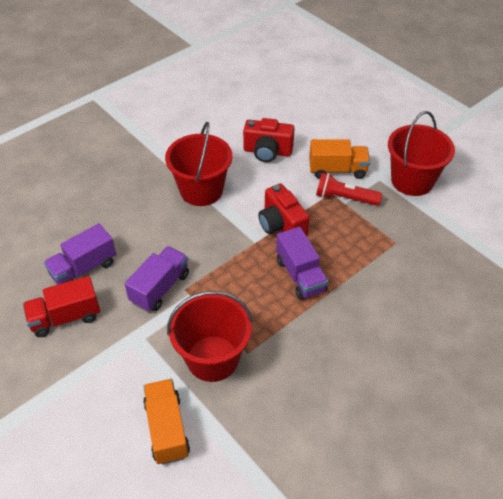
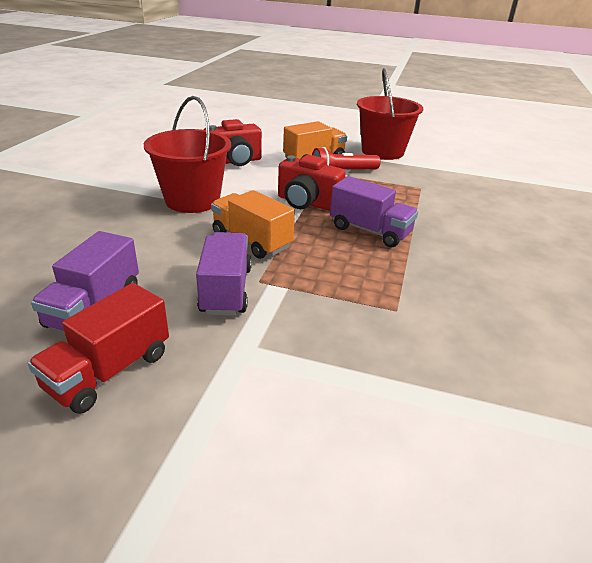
camera: 35 degrees left, 15 degrees down
orange truck [143,379,190,465] -> orange truck moved to [211,190,295,259]
red bucket [167,291,253,382] -> none

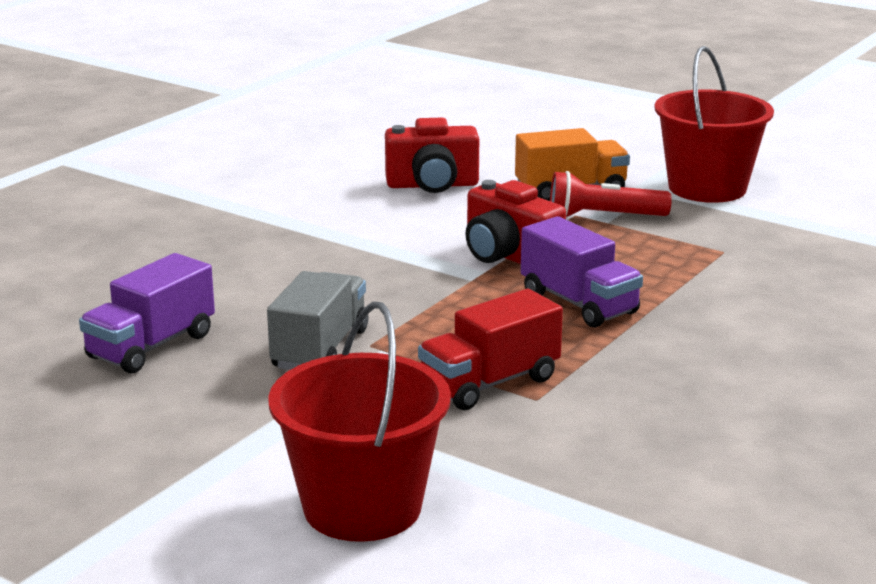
camera: 20 degrees right, 10 degrees down
red truck [28,283,169,414] -> red truck moved to [418,289,563,410]
red bucket [144,96,231,213] -> red bucket moved to [268,302,451,542]
purple truck [196,232,252,316] -> grey truck [267,271,368,370]
orange truck [211,190,295,259] -> none

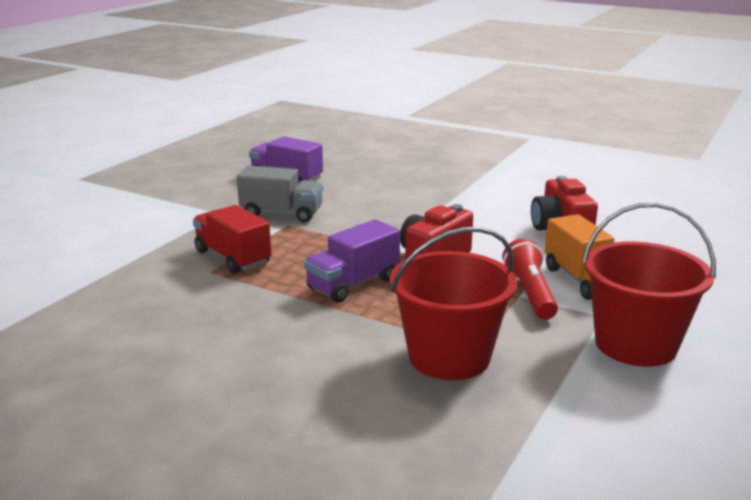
camera: 85 degrees right, 0 degrees up
red bucket [268,302,451,542] -> red bucket moved to [390,227,517,380]

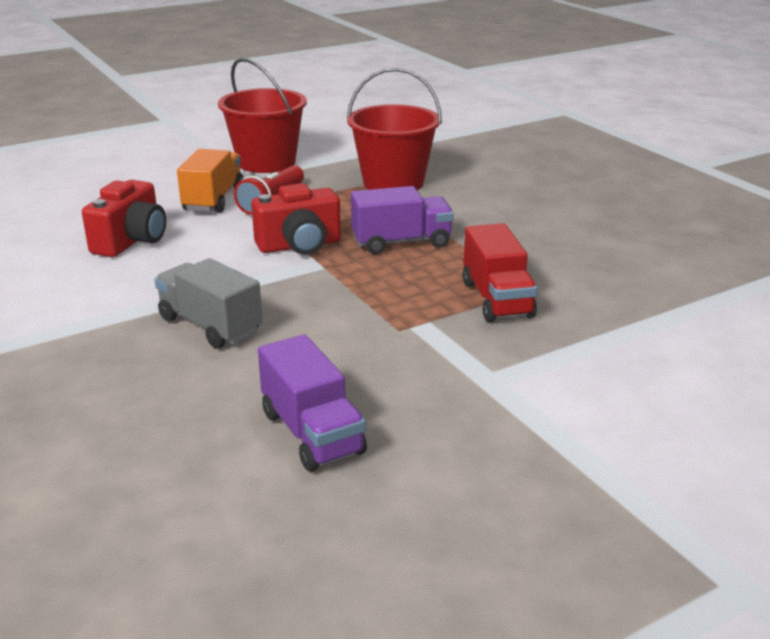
camera: 150 degrees left, 5 degrees up
grey truck [237,165,323,222] -> grey truck moved to [155,258,263,349]

